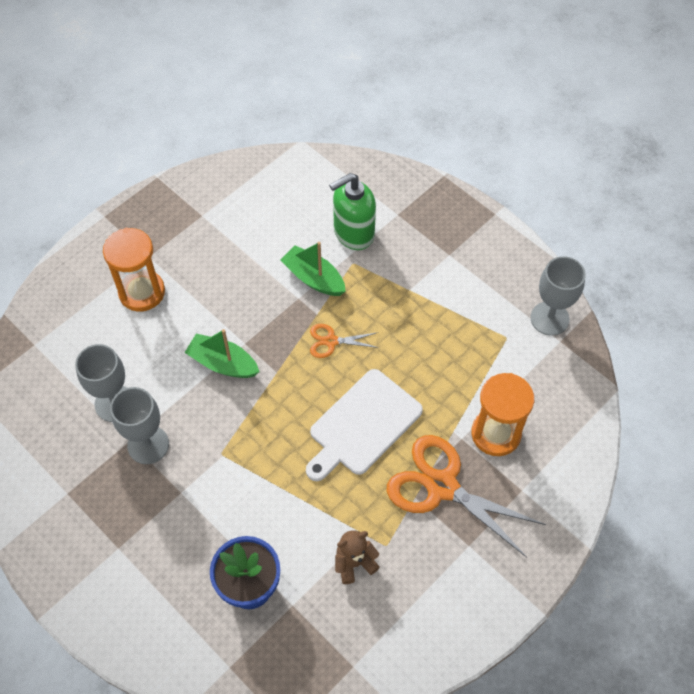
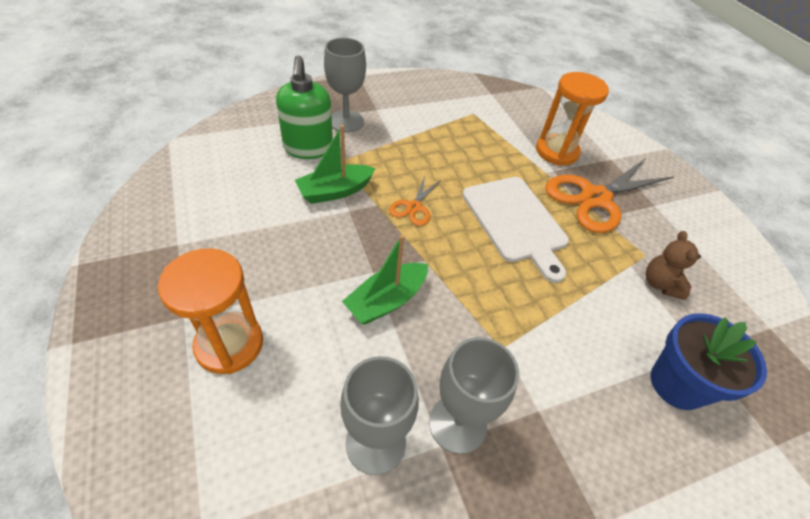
camera: 70 degrees left, 10 degrees down
grey goblet [530,256,586,336] -> grey goblet moved to [324,38,366,132]

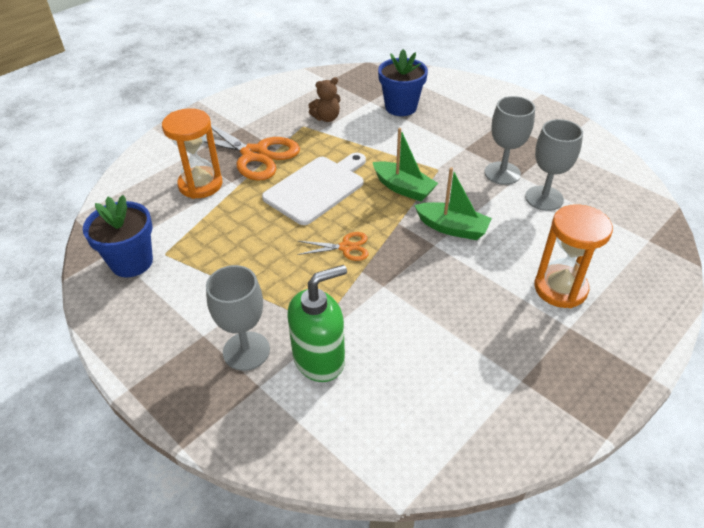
camera: 110 degrees left, 5 degrees down
green boat [295,125,376,204] -> green boat moved to [373,128,438,202]
none -> blue flower pot [83,195,153,277]

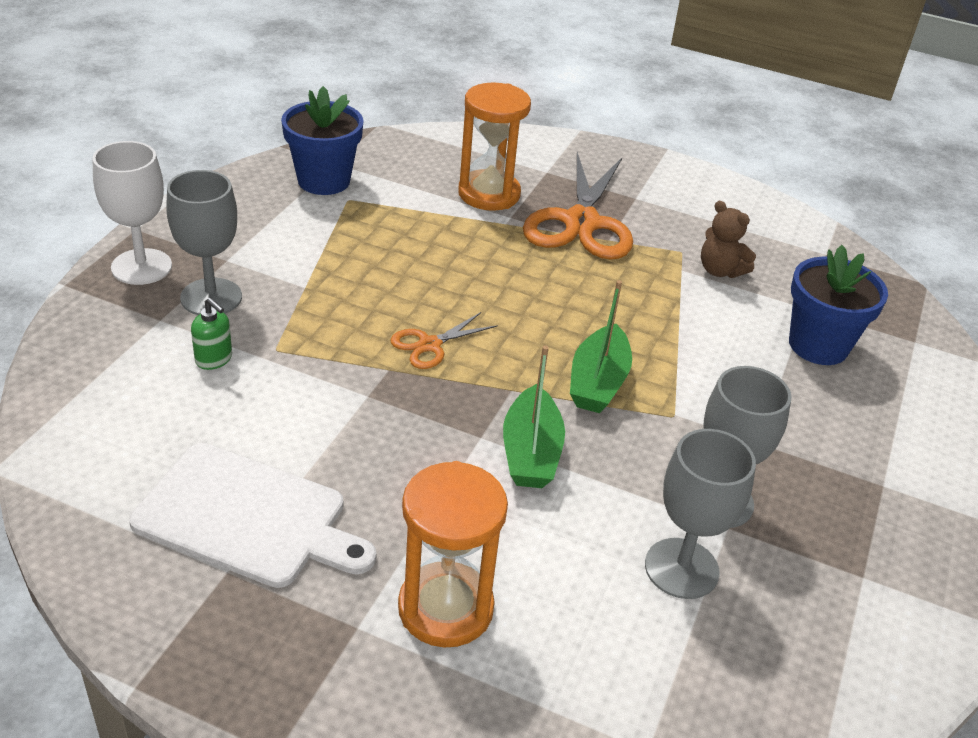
camera: 65 degrees right, 5 degrees down
white cutting board [262,153,366,225] -> white cutting board moved to [129,443,376,588]
green soap dispenser [288,265,347,382] -> green soap dispenser [191,298,232,370], size x0.48
orange scissors [297,232,369,261] -> orange scissors turned 75 degrees clockwise [390,312,498,369]
none -> white goblet [92,141,172,285]

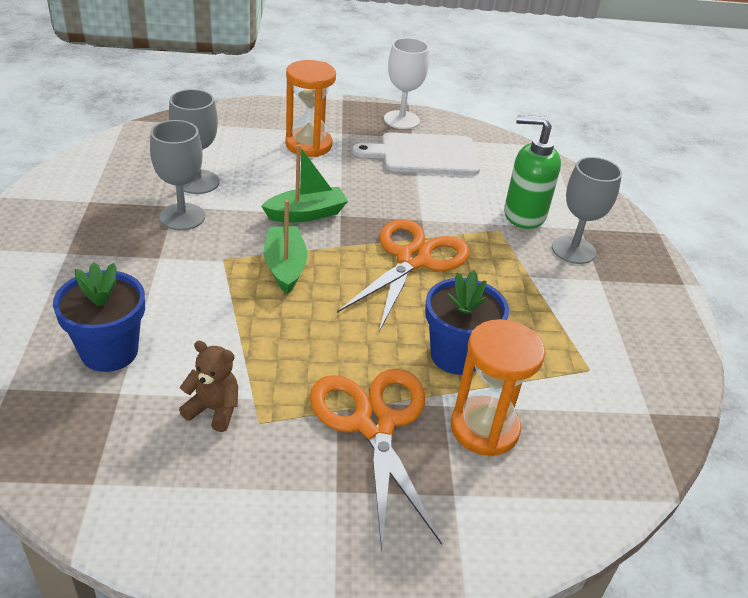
camera: 155 degrees right, 0 degrees up
white goblet [92,141,172,285] -> white goblet moved to [384,38,429,129]
green soap dispenser [191,298,232,370] -> green soap dispenser [504,115,561,229], size x2.10
blue flower pot [281,86,364,195] -> blue flower pot moved to [425,270,509,375]
orange scissors [390,312,498,369] -> orange scissors [337,219,470,332], size x2.07
green boat [503,346,565,488] -> green boat turned 90 degrees clockwise [261,144,348,222]

